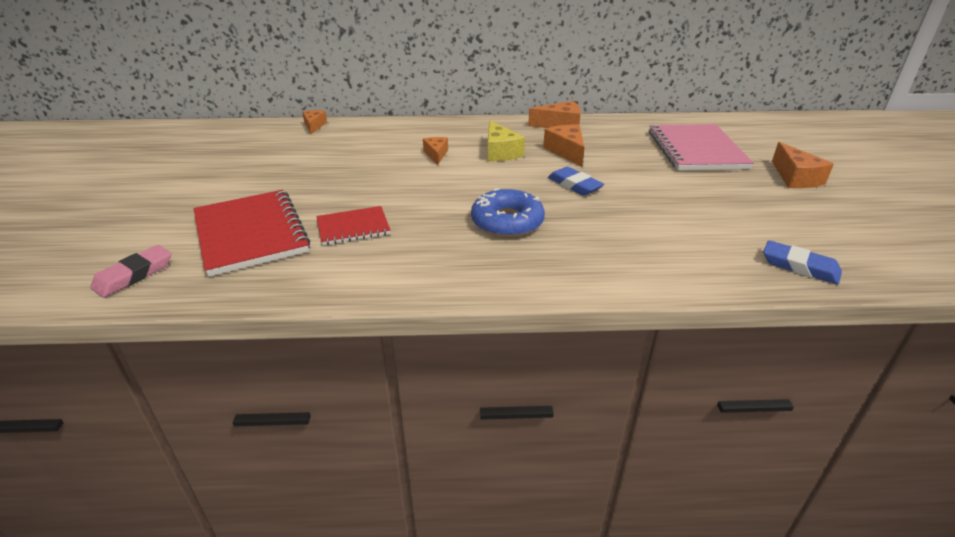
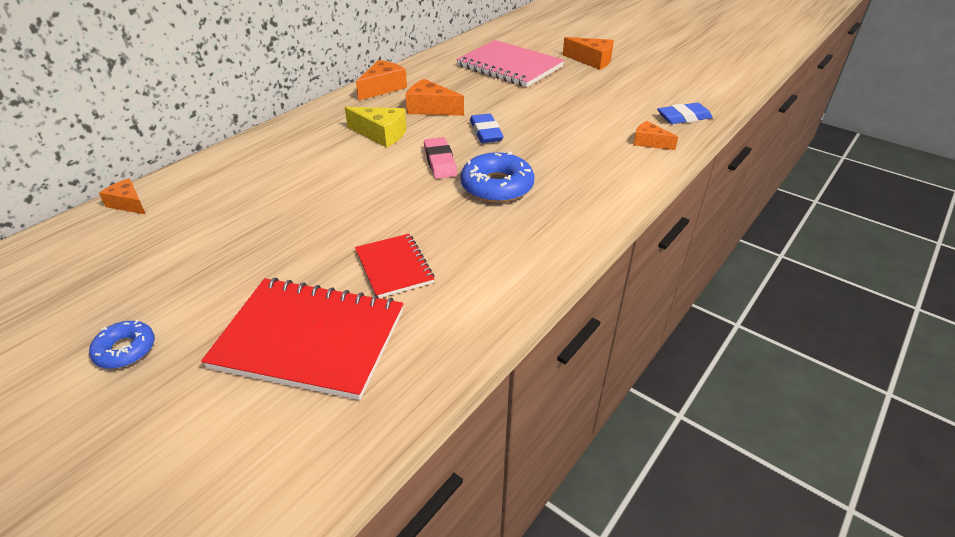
camera: 50 degrees left, 5 degrees up
pink eraser [90,245,171,298] -> pink eraser moved to [424,137,457,179]
red notebook [316,206,391,245] -> red notebook turned 45 degrees counterclockwise [355,234,435,298]
orange cheese [423,137,448,165] -> orange cheese moved to [633,121,678,150]
blue eraser [548,167,604,196] -> blue eraser turned 75 degrees clockwise [470,113,504,143]
none -> blue donut [89,320,155,369]

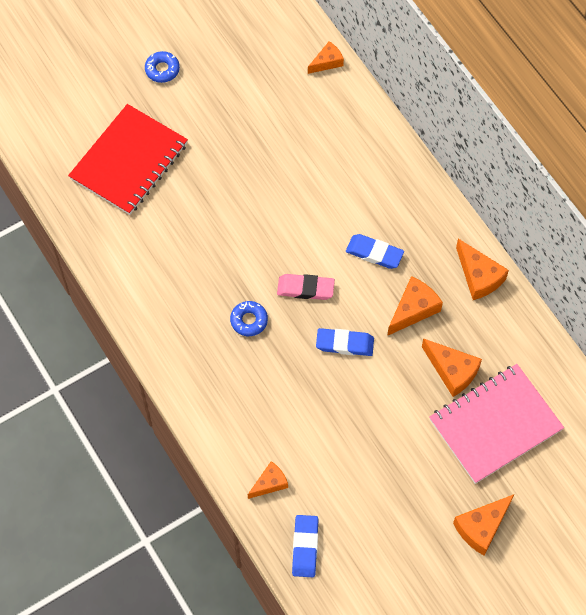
camera: 110 degrees right, 25 degrees up
yellow cheese [345,107,407,148] -> blue eraser [346,234,404,269]
red notebook [355,234,435,298] -> none
blue donut [460,151,534,203] -> blue donut [230,301,268,336], size x0.58
none -> orange cheese [422,338,482,397]

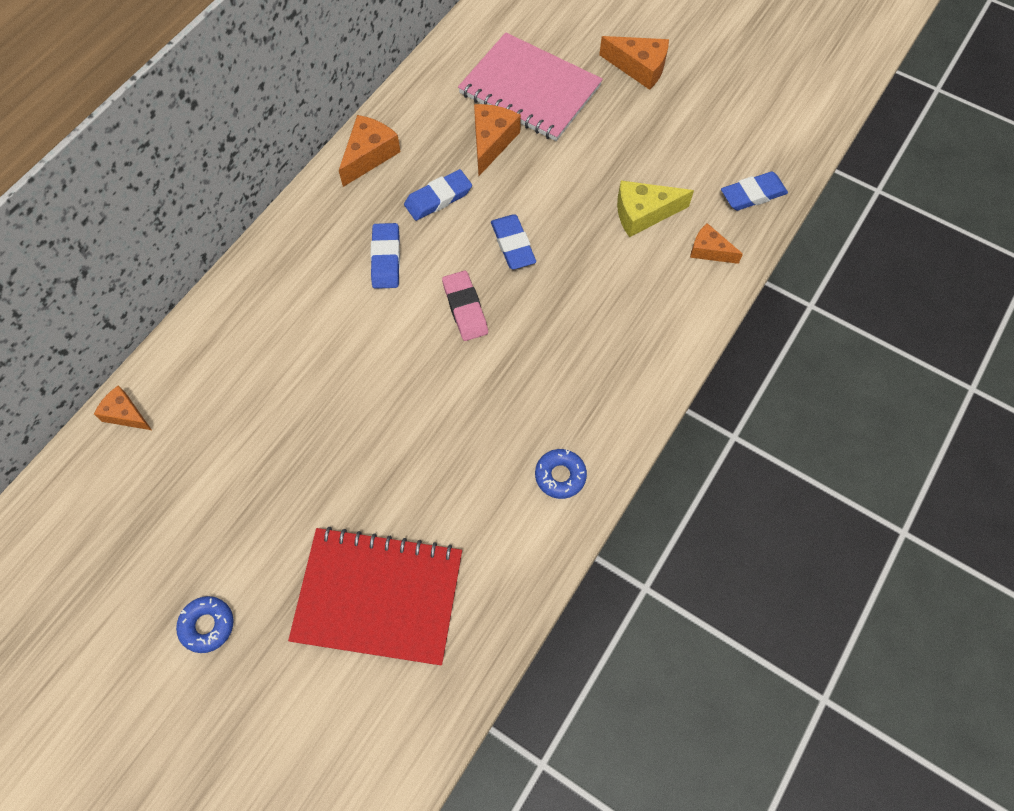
camera: 115 degrees left, 0 degrees up
blue donut [230,301,268,336] -> blue donut moved to [535,449,587,499]
orange cheese [387,276,443,336] -> blue eraser [404,169,472,221]
none -> yellow cheese [617,180,694,237]

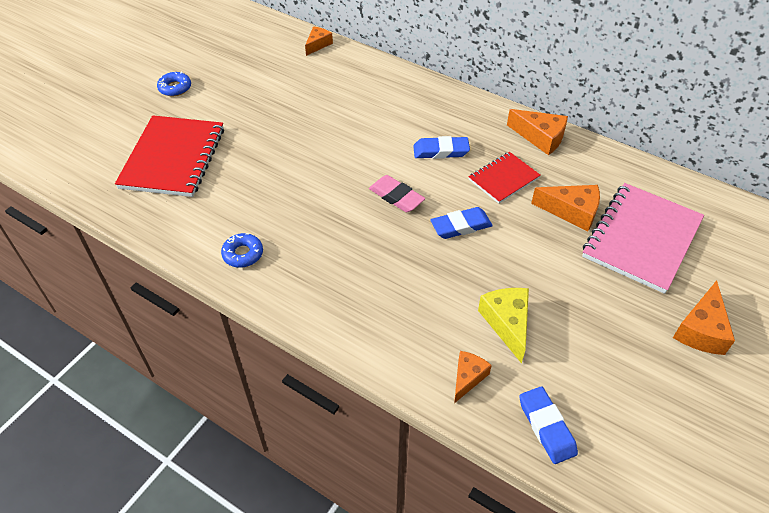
camera: 90 degrees right, 15 degrees down
blue eraser [404,169,472,221] -> red notebook [469,152,541,204]
pink eraser [442,271,488,341] -> pink eraser turned 60 degrees clockwise [369,175,425,213]

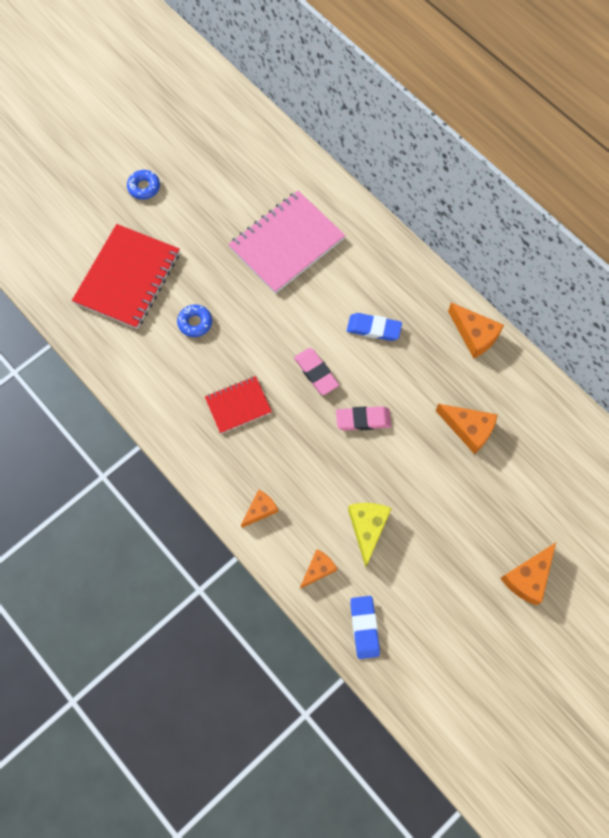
camera: 15 degrees right, 20 degrees up
blue donut [221,233,263,268] -> blue donut moved to [177,305,212,337]
orange cheese [305,26,333,56] -> orange cheese moved to [241,490,278,528]
blue eraser [430,207,493,239] -> pink eraser [336,406,391,431]
red notebook [469,152,541,204] -> red notebook moved to [205,376,272,434]
pink notebook [582,183,704,294] -> pink notebook moved to [228,191,345,294]

